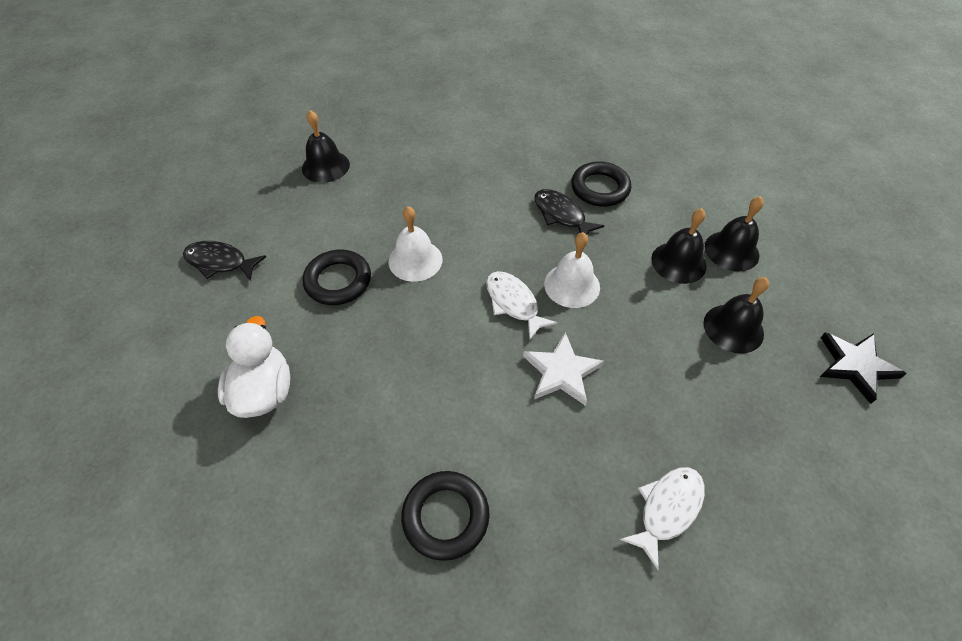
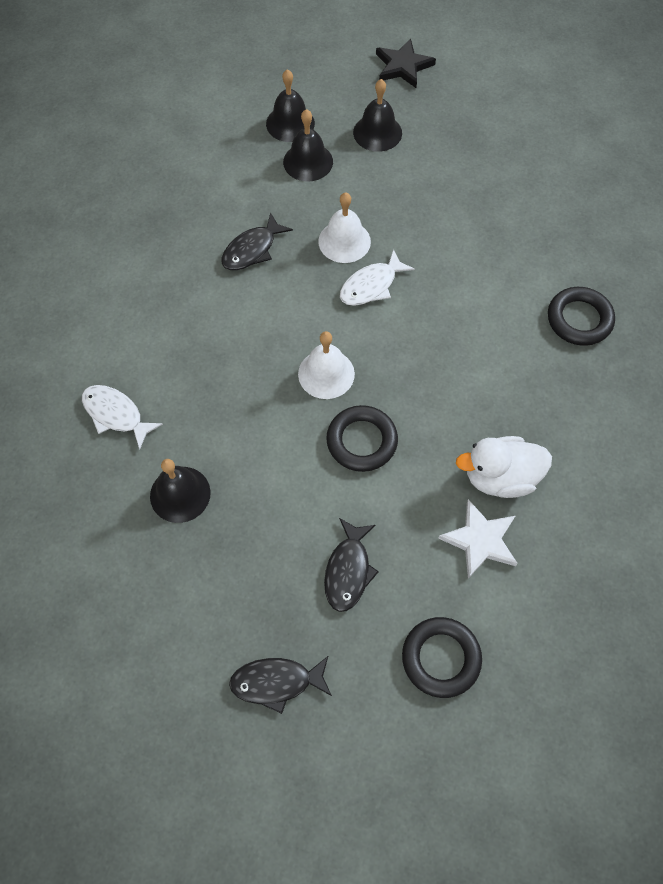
camera: 95 degrees left, 10 degrees up
white star [523,332,604,406] -> white star moved to [438,499,518,579]
black ring [571,161,631,207] -> black ring moved to [402,617,482,698]
white fish [620,467,705,570] -> white fish moved to [82,385,163,450]
none -> black fish [229,656,332,714]

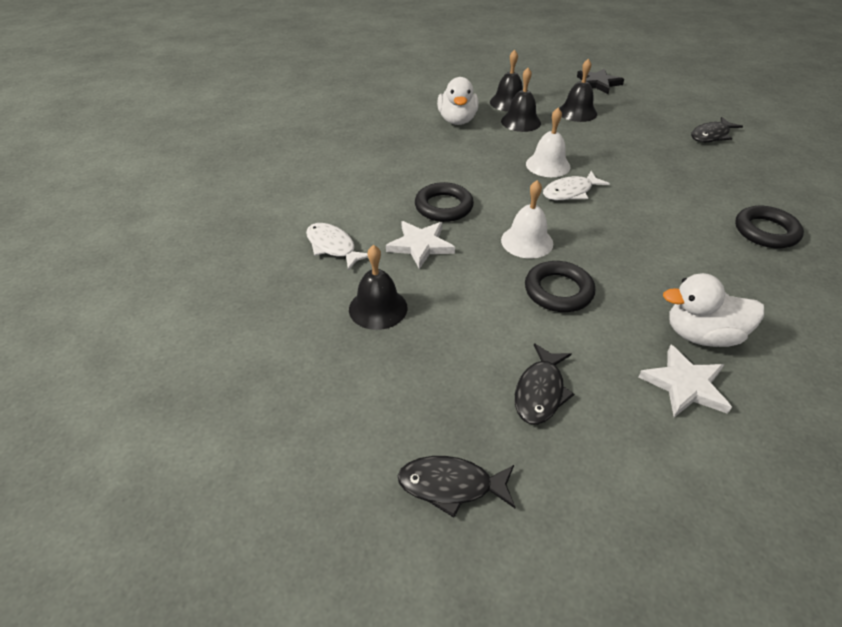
camera: 10 degrees right, 20 degrees down
black fish [222,212,293,270] -> black fish moved to [691,117,743,142]
black ring [402,617,482,698] -> black ring moved to [415,182,474,222]
none -> white star [386,221,455,269]
none -> white duck [437,77,479,125]

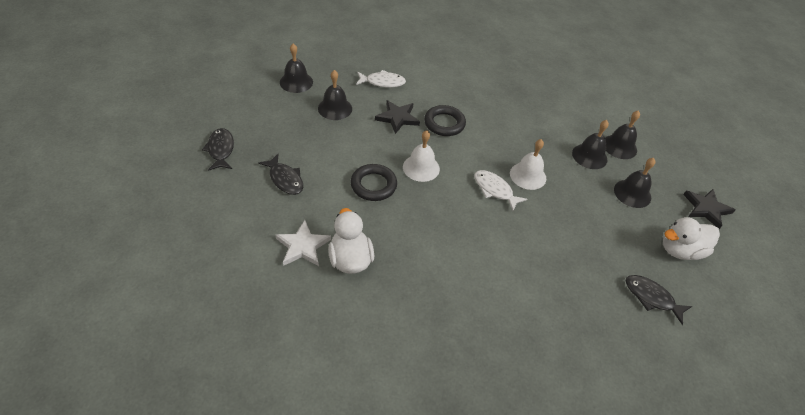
camera: 70 degrees right, 5 degrees up
white fish [306,223,368,271] -> white fish turned 60 degrees clockwise [356,70,406,88]
white star [386,221,455,269] -> black star [375,100,420,134]
white duck [437,77,479,125] -> white duck moved to [663,217,720,260]
black fish [515,343,574,425] -> black fish turned 135 degrees counterclockwise [258,154,303,195]
black ring [735,206,804,248] -> none
none -> black bell [280,44,313,93]

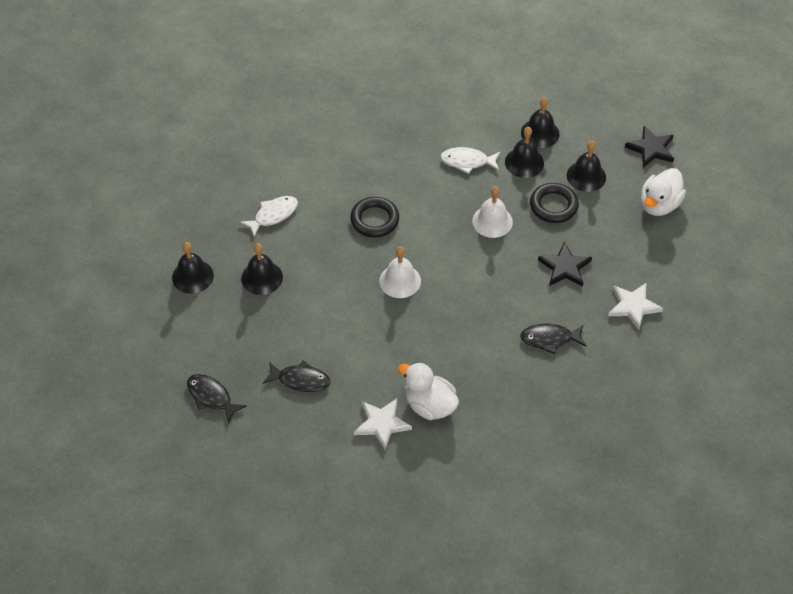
camera: 35 degrees left, 5 degrees up
black ring [350,164,397,201] -> black ring moved to [530,183,579,223]
black star [375,100,420,134] -> black star moved to [538,241,592,287]
white fish [474,170,527,211] -> white fish moved to [440,147,500,174]
black fish [626,275,692,325] -> black fish moved to [520,323,586,354]
none -> white star [608,283,663,330]

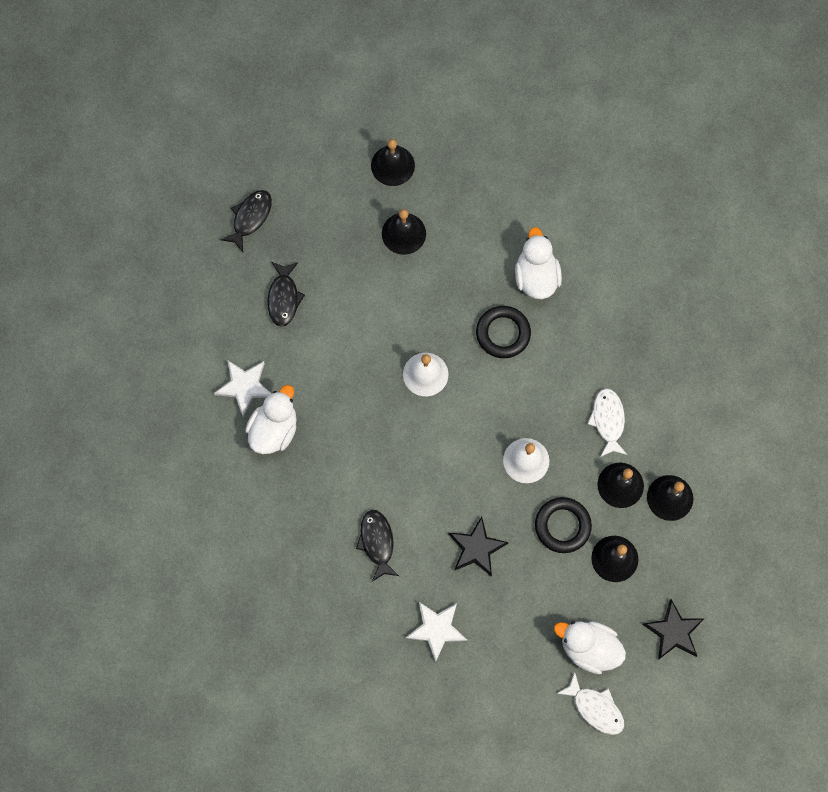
camera: 80 degrees right, 20 degrees up
white fish [240,196,298,237] -> white fish moved to [556,672,624,735]
none -> white duck [515,227,562,299]

